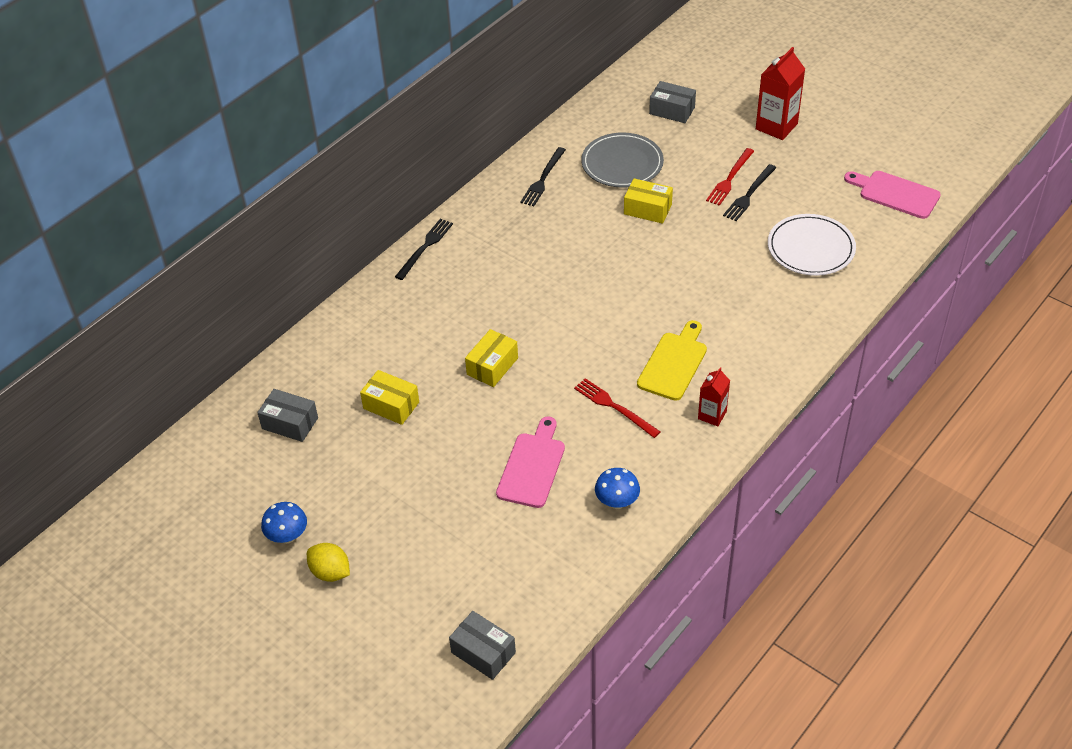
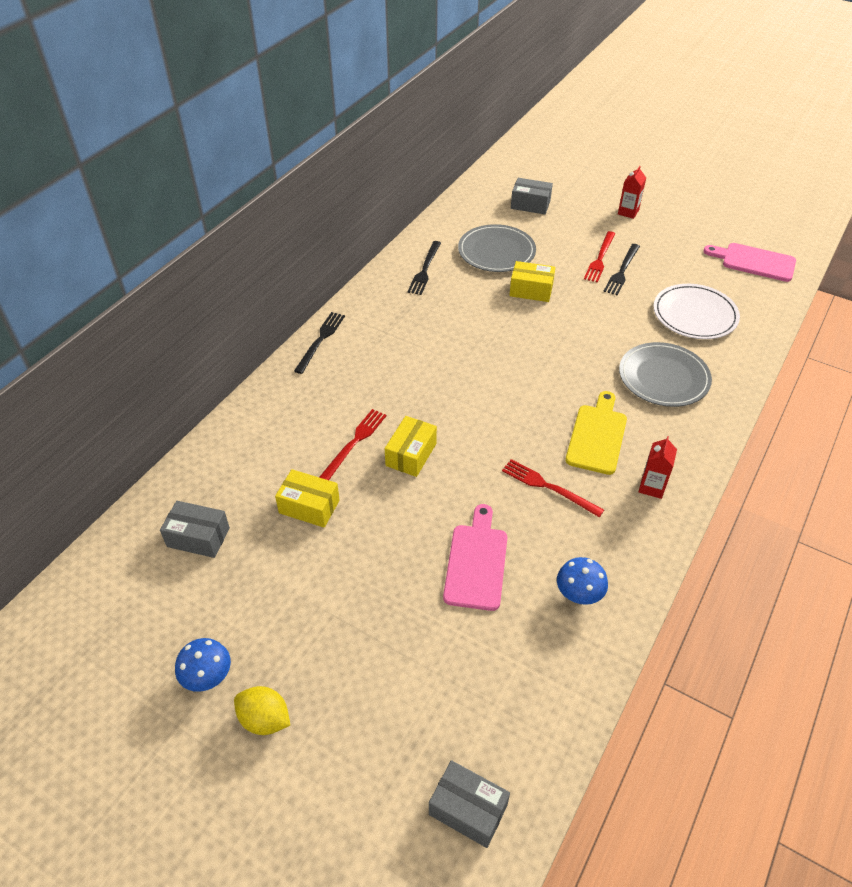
camera: 10 degrees left, 0 degrees up
red carton [756,47,805,140] -> red carton [618,166,646,219], size x0.59
none -> red fork [319,409,386,480]
none -> grey plate [619,342,712,407]

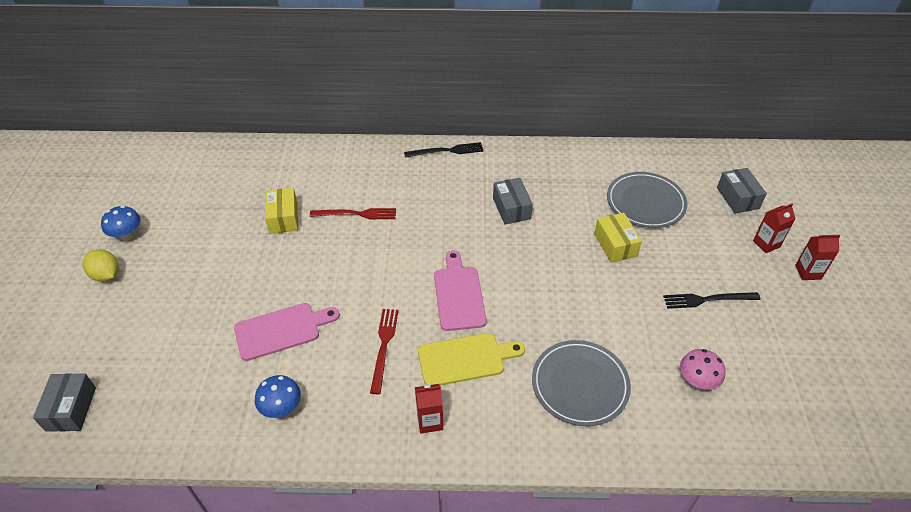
camera: 60 degrees right, 0 degrees up
grey box [160,501,230,558] -> grey box moved to [493,178,533,224]
yellow lemon [234,686,290,735] -> yellow lemon turned 45 degrees counterclockwise [83,249,119,282]
yellow box [385,416,437,477] -> none
black fork [408,241,441,295] -> none
red fork [584,231,615,283] -> none
white plate [653,284,740,339] -> pink mushroom [680,349,726,390]
pink cutting board [703,243,796,282] -> pink cutting board moved to [434,250,487,331]
none -> red carton [753,203,796,253]

